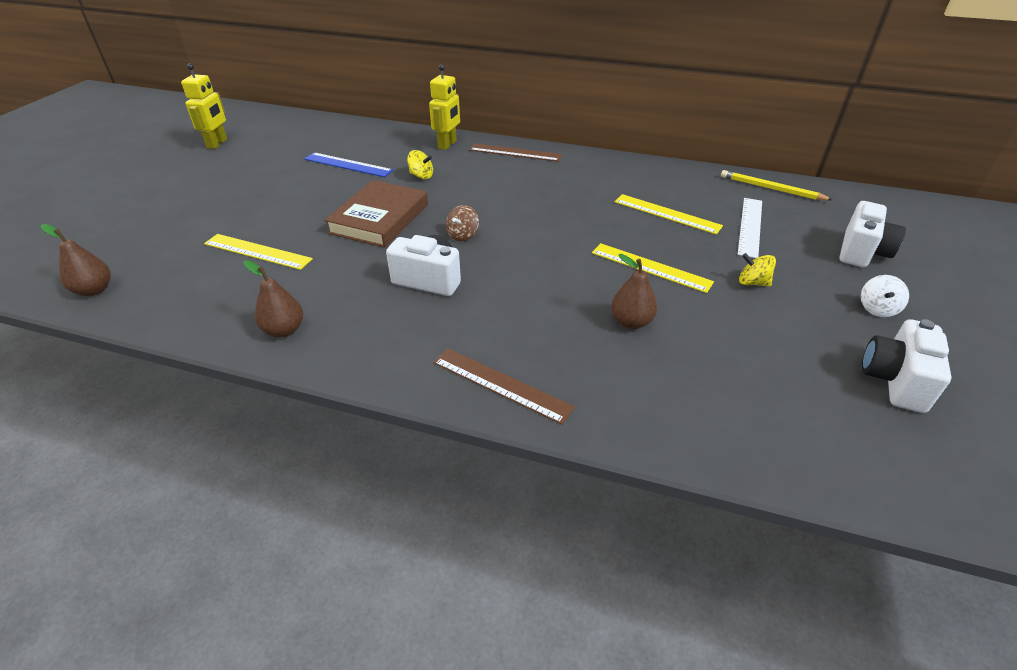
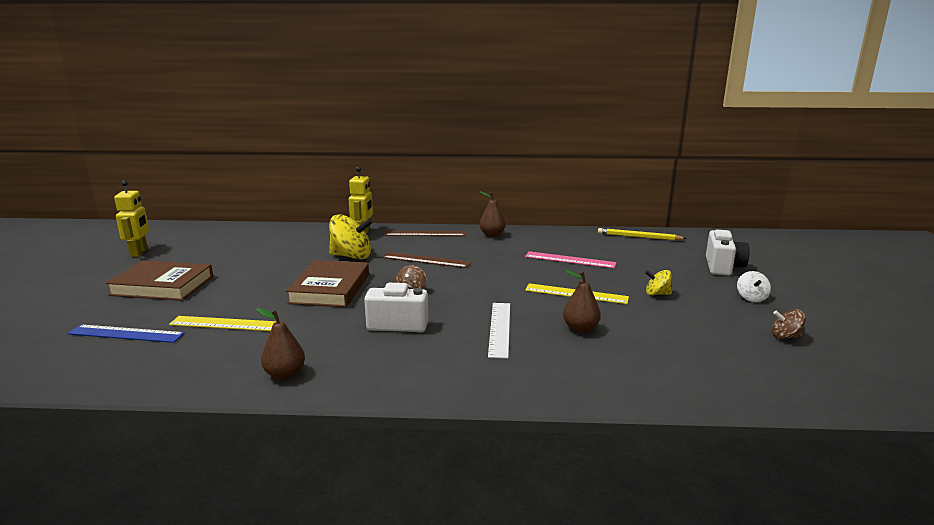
camera: 15 degrees left, 20 degrees down
brown pear [41,224,111,296] -> brown pear moved to [479,191,506,237]
blue ruler [305,153,393,177] -> blue ruler moved to [67,325,185,343]
yellow spinning top [407,150,433,179] -> yellow spinning top [329,214,373,260], size x1.91
brown ruler [433,348,575,425] -> brown ruler moved to [382,252,471,268]
yellow ruler [615,194,723,234] -> pink ruler [525,251,617,268]
white ruler [738,198,762,258] -> white ruler moved to [488,303,510,359]
white camera [862,319,952,413] -> brown spinning top [772,309,806,339]
none -> brown book [106,260,213,301]

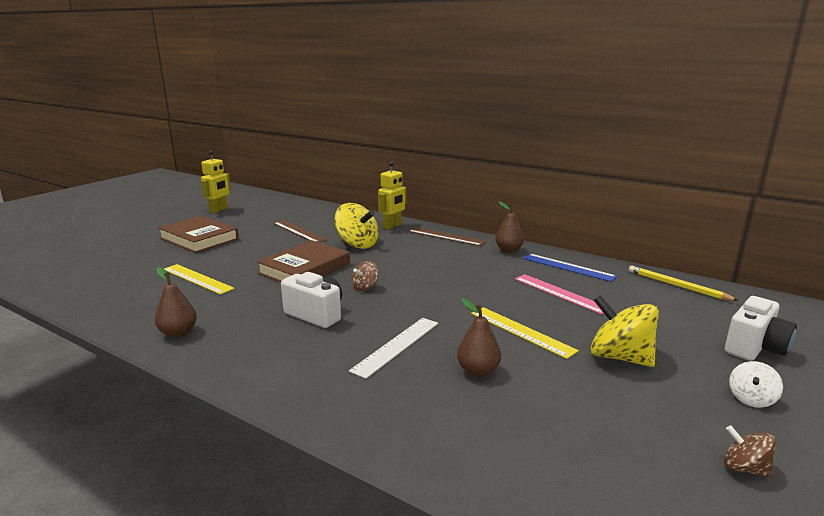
camera: 30 degrees right, 0 degrees up
blue ruler [67,325,185,343] -> blue ruler moved to [523,254,617,282]
brown ruler [382,252,471,268] -> brown ruler moved to [273,220,327,242]
yellow spinning top [645,270,672,295] -> yellow spinning top [591,295,659,367], size x1.91

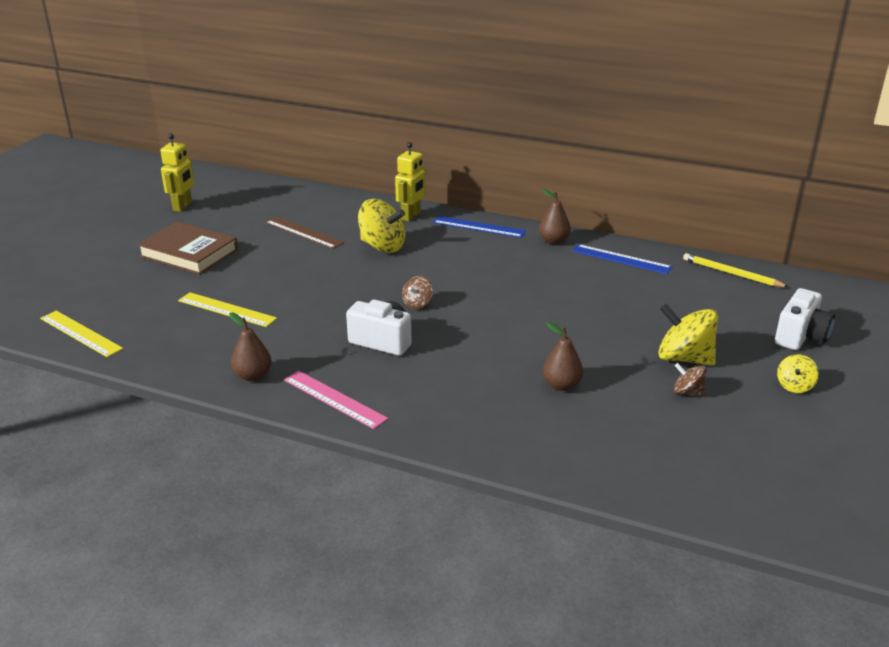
camera: 10 degrees left, 10 degrees up
brown book [256,240,350,282] -> none
white ruler [349,318,438,379] -> none
brown ruler [408,227,486,246] -> blue ruler [433,216,526,238]
yellow ruler [471,307,579,359] -> yellow ruler moved to [40,311,123,357]
pink ruler [515,274,604,315] -> pink ruler moved to [284,371,388,429]
brown spinning top [724,425,776,478] -> brown spinning top moved to [674,363,706,396]
white spinning top [729,361,783,408] -> yellow spinning top [777,354,819,393]

